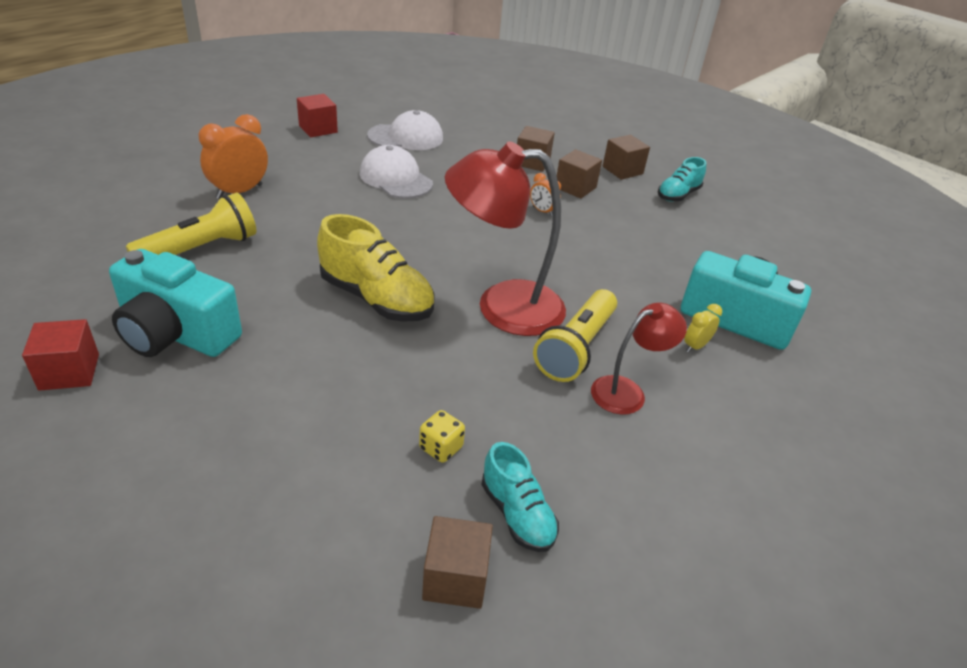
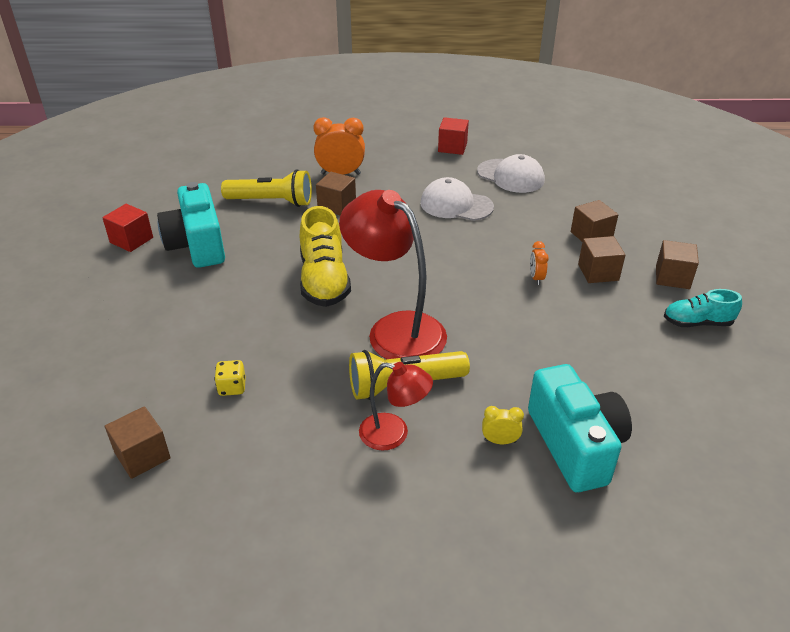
camera: 50 degrees right, 0 degrees up
white cap [360,145,433,199] -> white cap turned 75 degrees counterclockwise [420,177,494,221]
turquoise shoe [481,442,559,552] -> none
none -> brown cube [316,172,356,215]

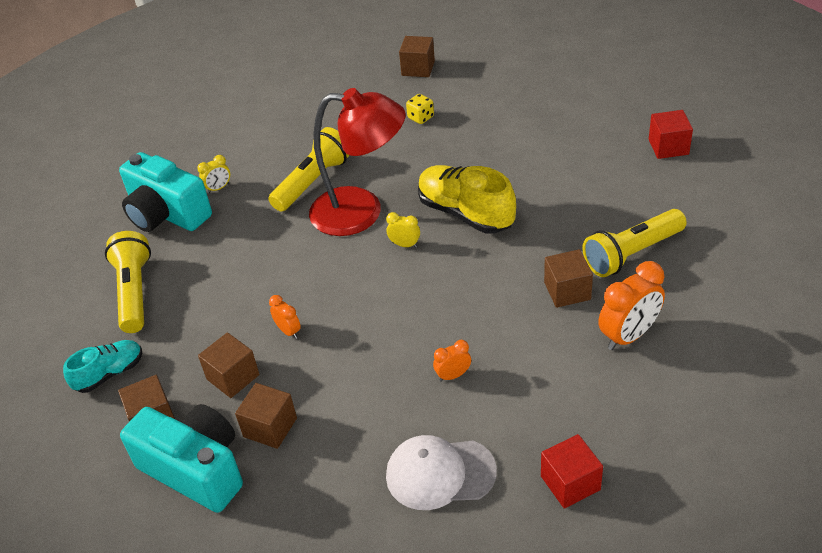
camera: 145 degrees right, 5 degrees up
turquoise camera [157,182,225,268] -> turquoise camera moved to [120,404,243,513]
red lamp [359,362,433,451] -> none
white cap [420,177,494,221] -> orange clock [433,340,471,382]
none -> yellow flashlight [105,231,151,333]
none -> yellow clock [386,212,420,248]

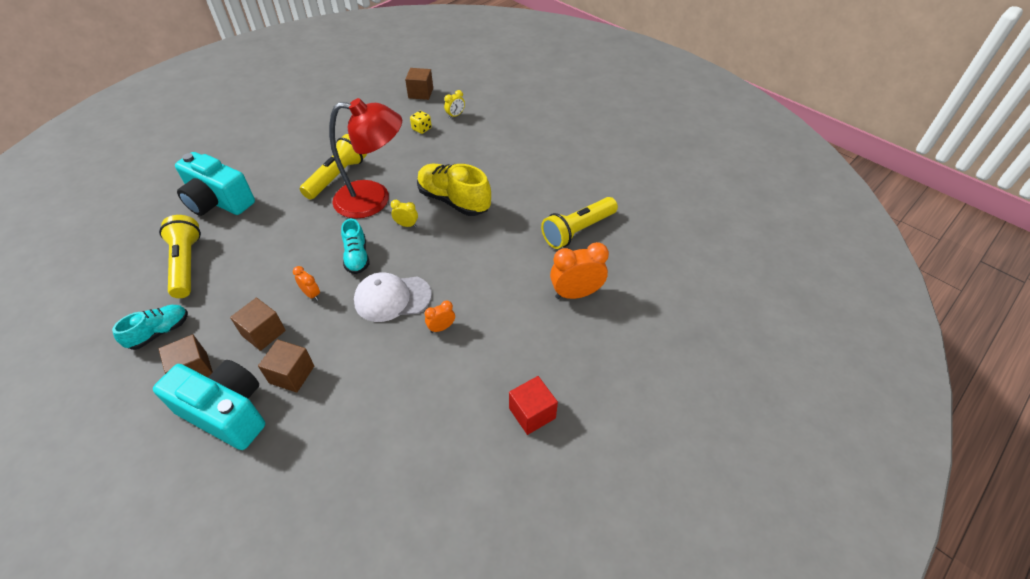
camera: 10 degrees left, 5 degrees up
yellow clock [197,155,230,193] -> yellow clock moved to [444,90,465,119]
white cap [386,435,497,510] -> white cap moved to [354,272,432,322]
brown cube [544,249,593,308] -> none
orange clock [598,261,665,350] -> orange clock turned 150 degrees counterclockwise [550,242,609,299]
red cube [649,110,693,159] -> none
none -> turquoise shoe [341,219,370,274]

